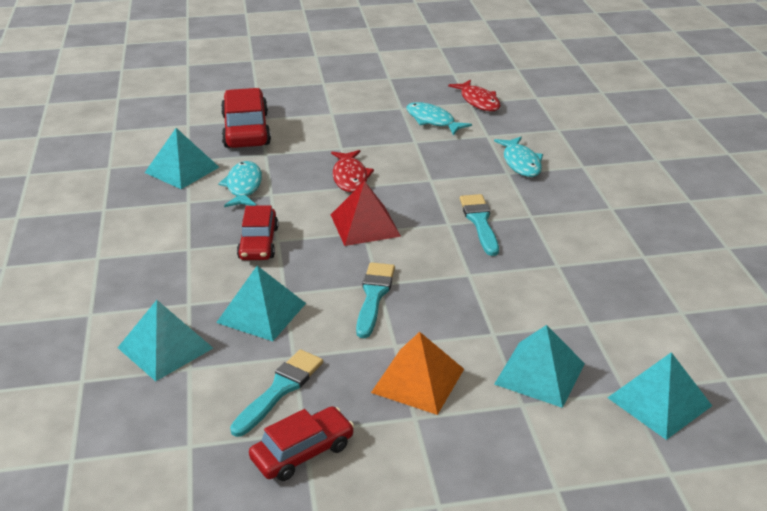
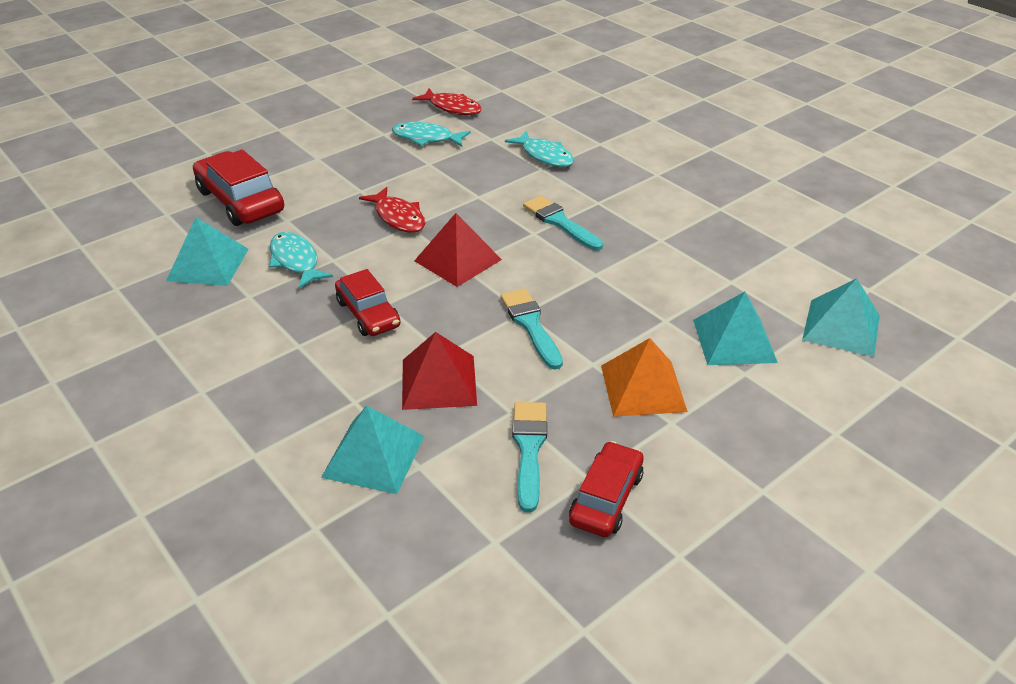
camera: 30 degrees left, 5 degrees up
turquoise pyramid [216,266,306,341] -> red pyramid [402,332,477,410]

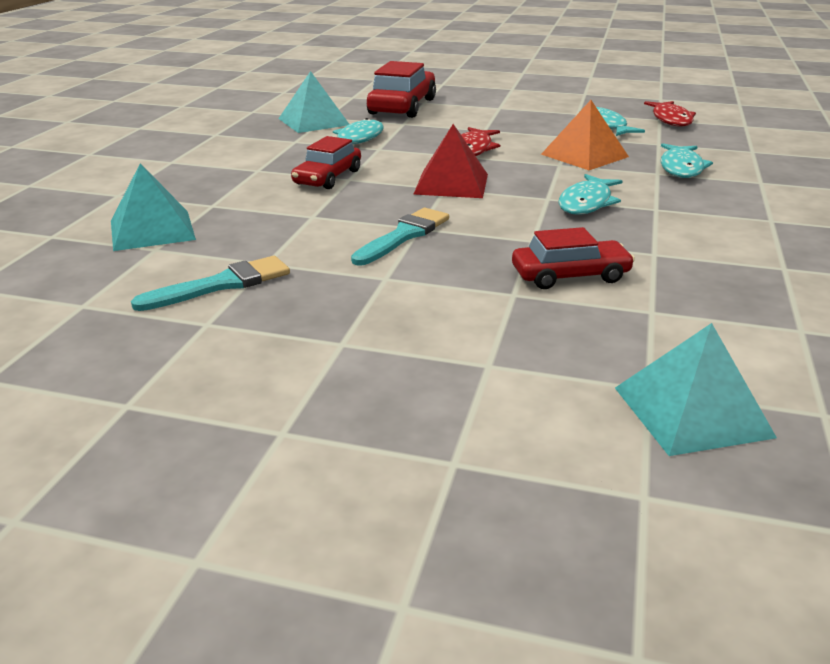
camera: 55 degrees right, 10 degrees down
red pyramid [402,332,477,410] -> none
turquoise brush [523,196,603,250] -> turquoise fish [558,174,622,215]
red car [569,441,643,537] -> red car moved to [512,227,635,289]
orange pyramid [601,338,688,417] -> orange pyramid moved to [541,100,629,170]
turquoise pyramid [693,292,778,365] -> none

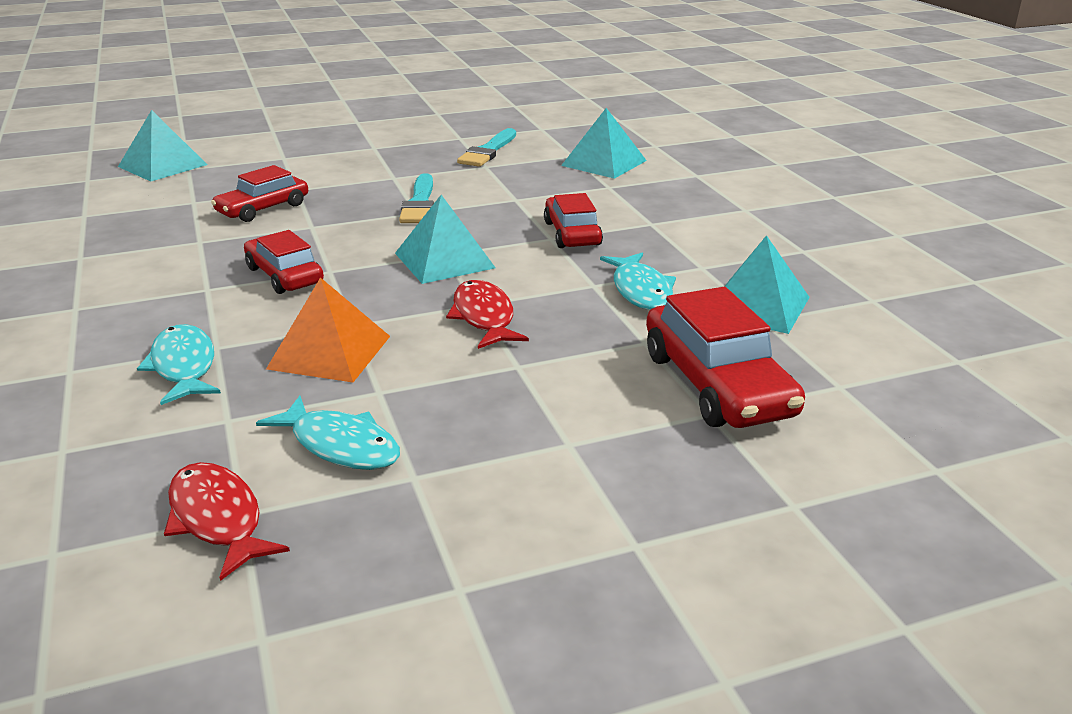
camera: 145 degrees right, 0 degrees up
red pyramid [413,124,488,198] -> turquoise pyramid [395,195,496,284]
turquoise fish [558,174,622,215] -> red car [244,230,324,294]

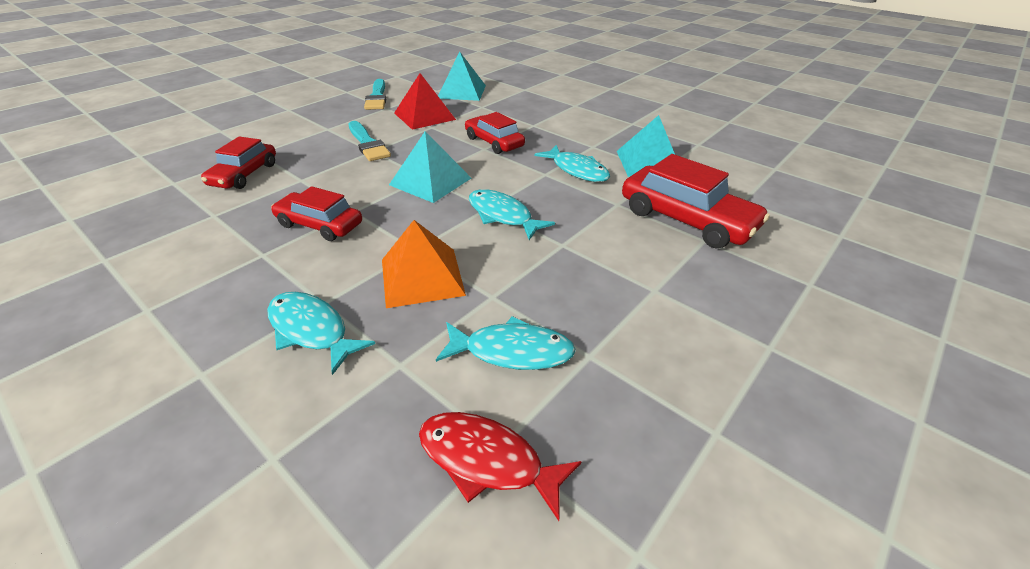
camera: 30 degrees left, 10 degrees up
turquoise pyramid [118,110,208,182] -> none
red fish [446,280,529,349] -> turquoise fish [469,189,555,240]
none -> red pyramid [394,73,456,130]

